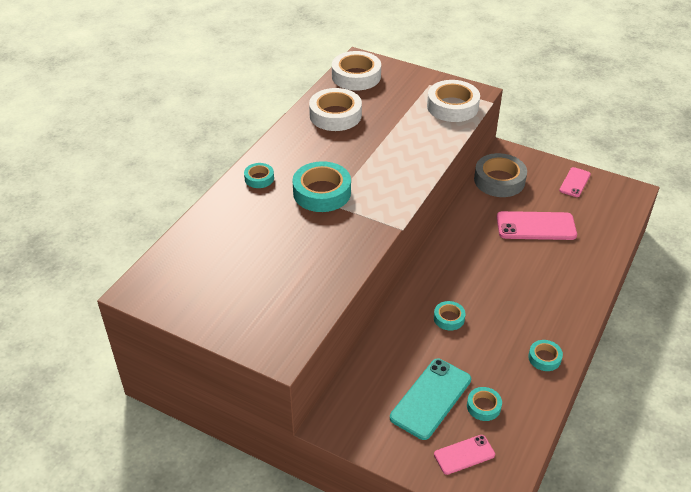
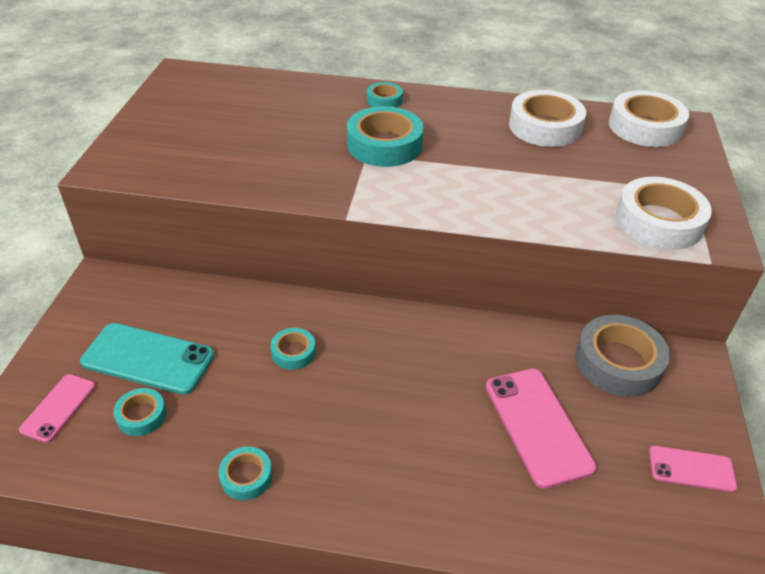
camera: 70 degrees right, 0 degrees up
pink phone [434,435,495,475] -> pink phone turned 60 degrees clockwise [19,374,96,443]

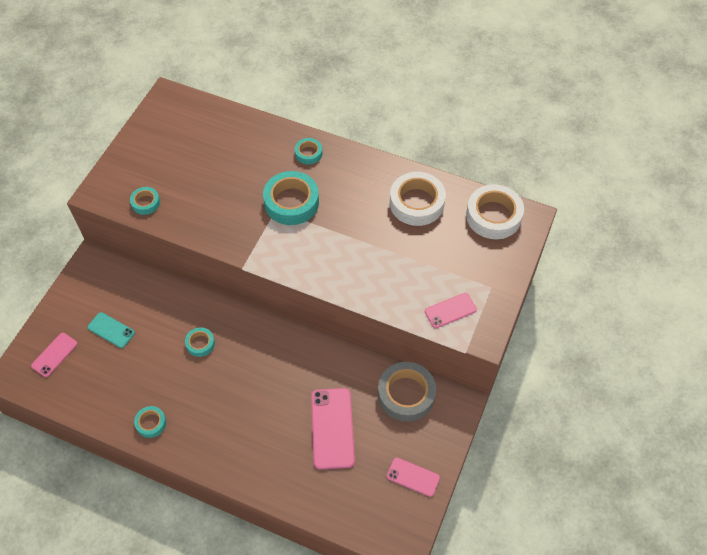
camera: 15 degrees right, 15 degrees up
turquoise phone [80,323,215,395] -> turquoise phone [87,312,135,348], size x0.59
turquoise tape [113,388,166,436] -> turquoise tape moved to [130,187,160,215]
white tape [616,177,712,250] -> pink phone [425,293,477,328]

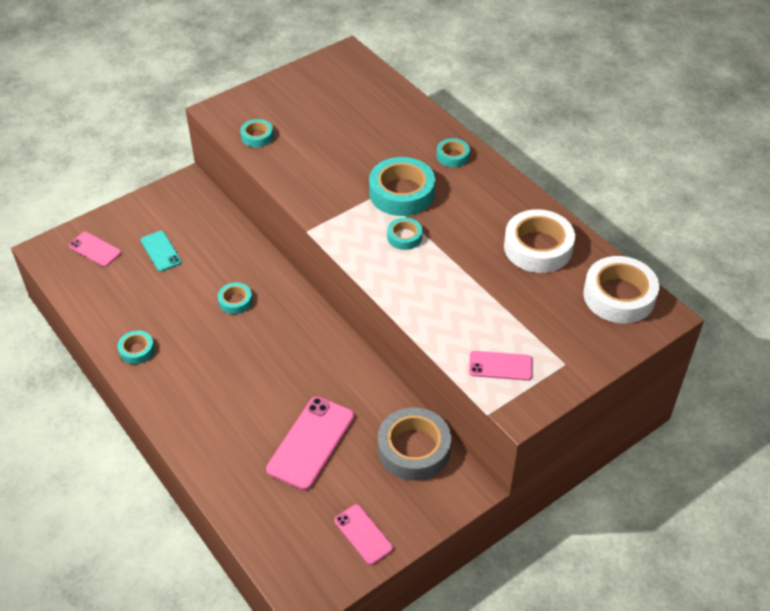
camera: 30 degrees right, 10 degrees down
pink phone [31,333,78,377] -> pink phone turned 60 degrees clockwise [69,232,121,267]
none -> turquoise tape [387,217,423,250]

